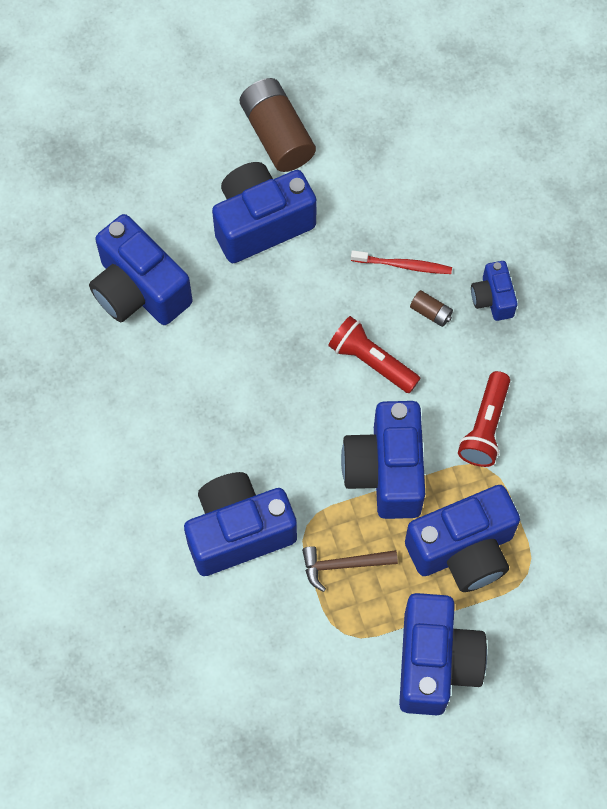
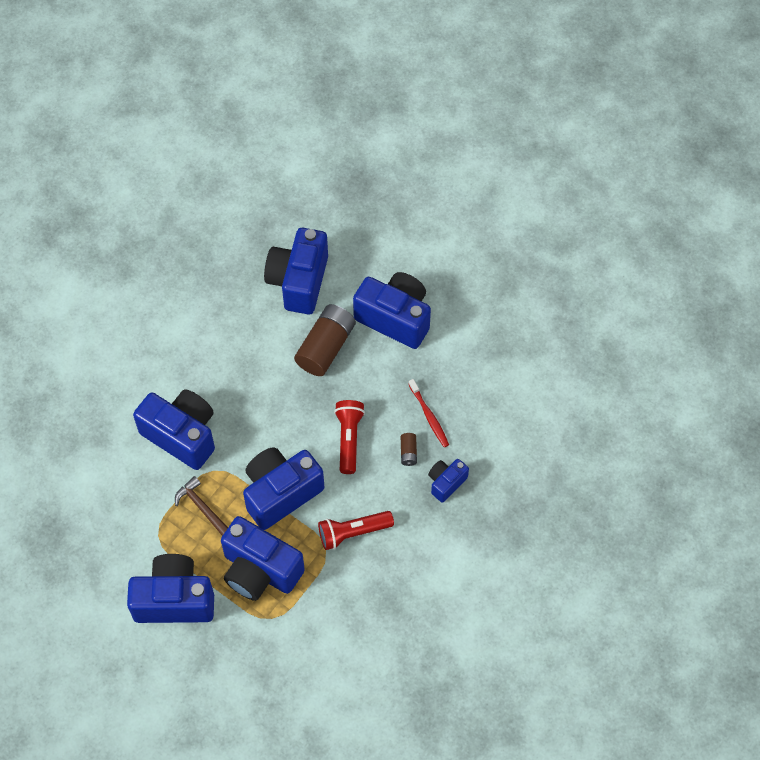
camera: 55 degrees right, 5 degrees down
brown battery [239,78,316,172] -> brown battery moved to [294,304,356,376]
blue camera [399,593,487,715] -> blue camera turned 150 degrees counterclockwise [127,554,214,623]

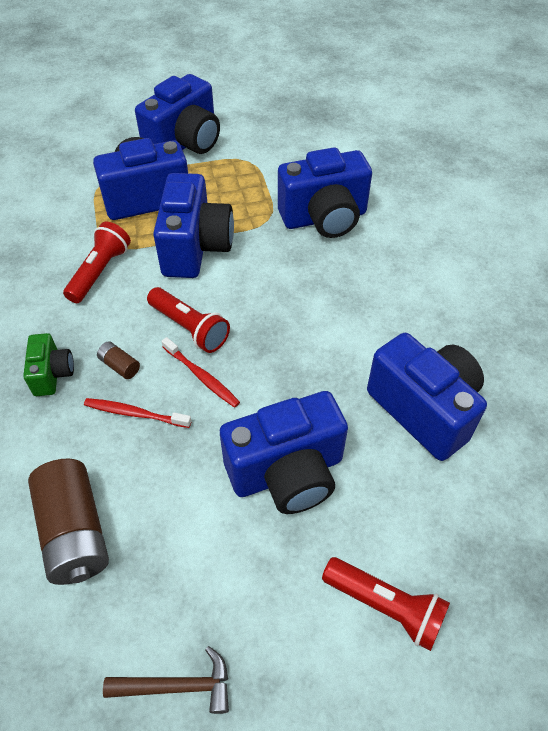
camera: 130 degrees right, 10 degrees down
brown hammer [175,476,228,536] -> brown hammer moved to [103,646,229,714]
brown battery [294,304,356,376] -> brown battery moved to [28,459,109,585]
blue camera [428,459,469,503] -> green camera [23,333,74,396]
none -> red toothbrush [161,337,240,408]
none -> red flashlight [322,557,450,651]

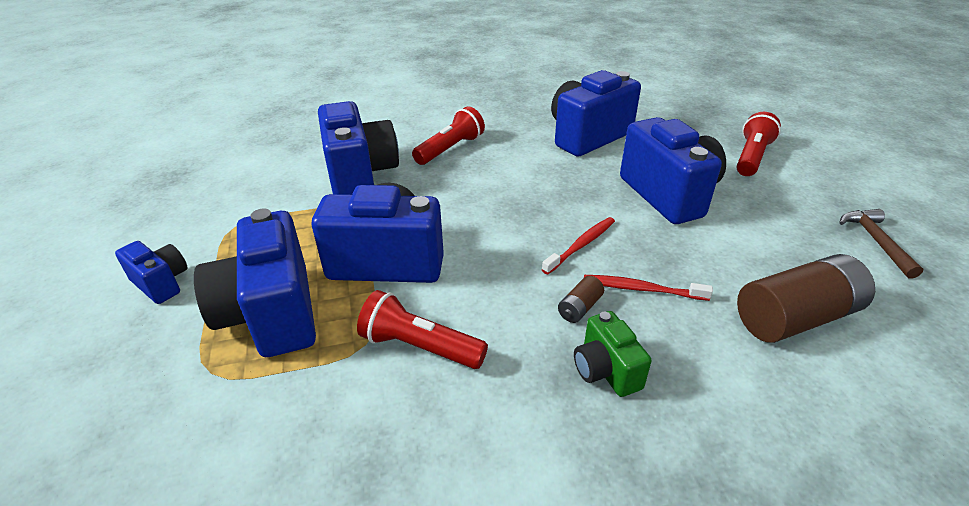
camera: 90 degrees left, 15 degrees down
green camera [23,333,74,396] -> green camera turned 105 degrees counterclockwise [574,311,652,397]
red toothbrush [84,398,191,428] -> red toothbrush turned 90 degrees clockwise [584,275,713,301]
blue camera [135,74,220,154] -> blue camera [115,241,188,304], size x0.51
red flashlight [147,287,230,353] -> red flashlight moved to [412,106,485,165]

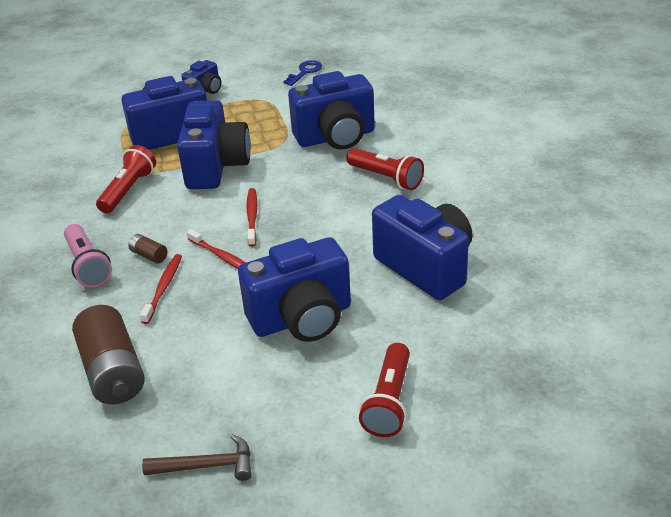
camera: 90 degrees right, 0 degrees up
green camera [574,311,652,397] -> pink flashlight [64,224,112,288]
red flashlight [737,112,781,176] -> red flashlight turned 75 degrees clockwise [359,343,410,437]
none -> red toothbrush [246,188,257,247]
none -> blue key [283,60,322,86]

